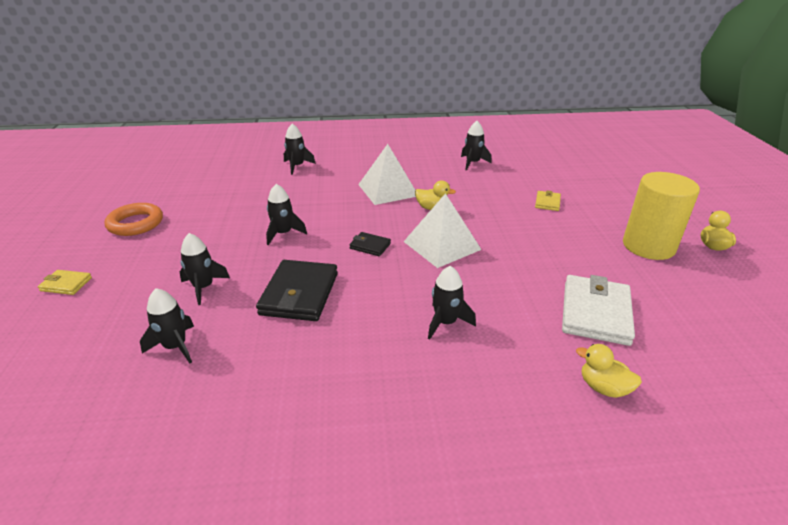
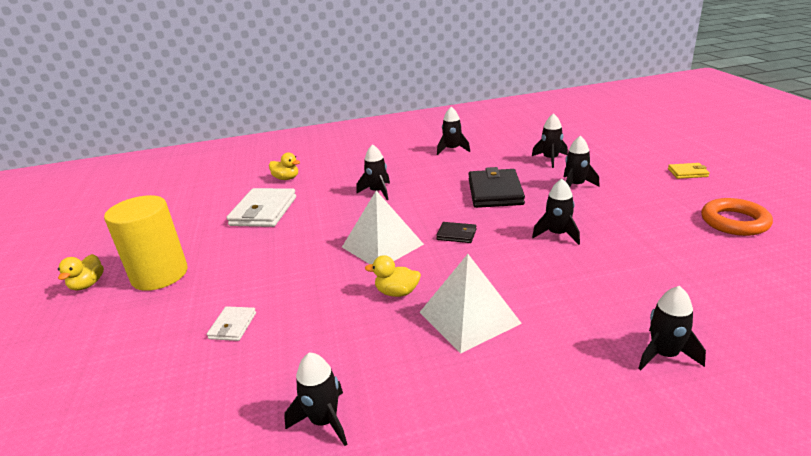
camera: 175 degrees right, 5 degrees down
yellow wallet [535,190,561,211] -> white wallet [207,306,256,341]
none -> black rocket [437,107,470,155]

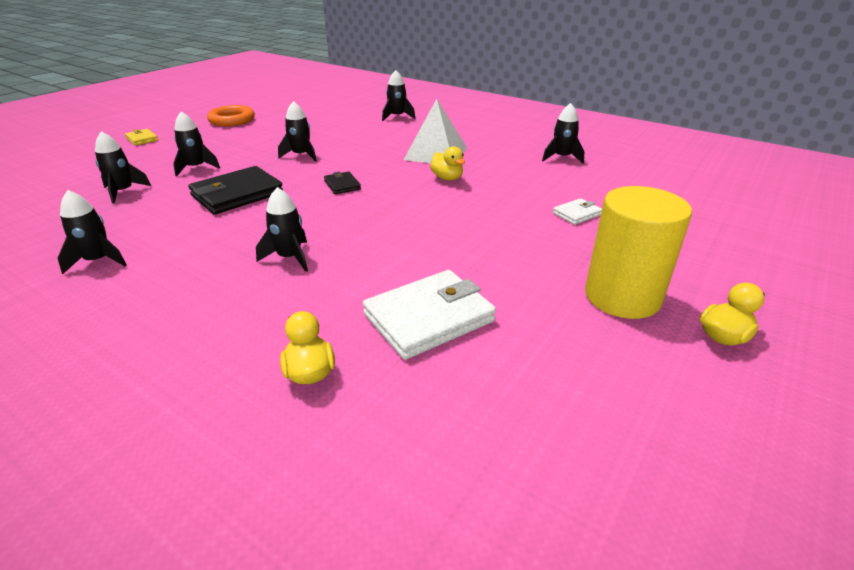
camera: 135 degrees left, 5 degrees up
white pyramid [342,191,424,264] -> none

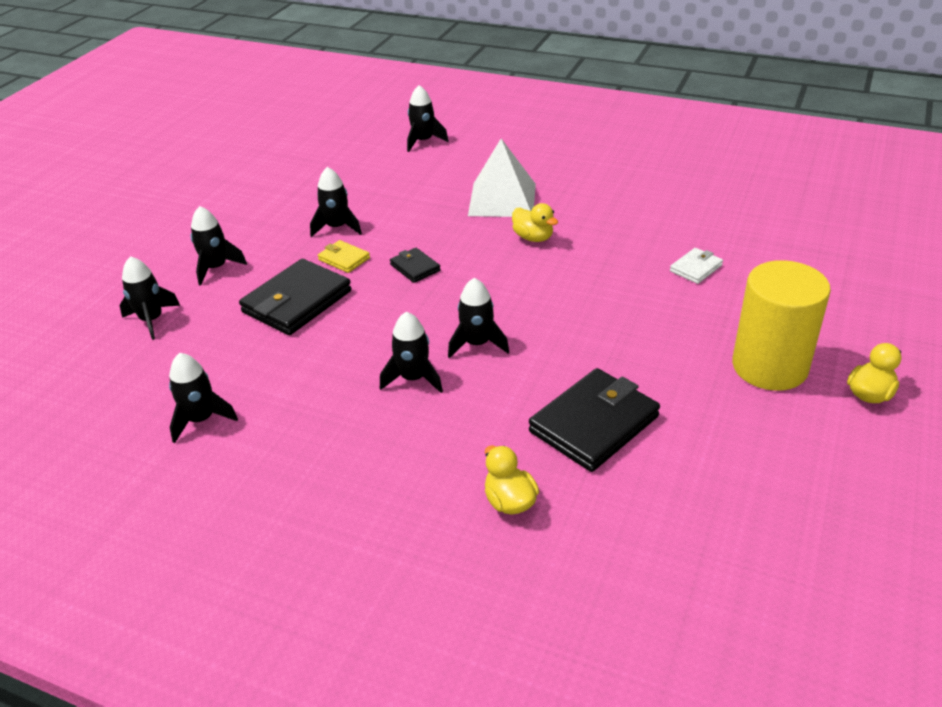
camera: 10 degrees left, 5 degrees up
yellow wallet [125,129,158,146] -> yellow wallet moved to [318,240,370,273]
orange ring [207,105,255,126] -> none
white wallet [363,270,496,360] -> black wallet [529,368,660,472]
black rocket [542,103,585,163] -> black rocket moved to [448,278,509,358]

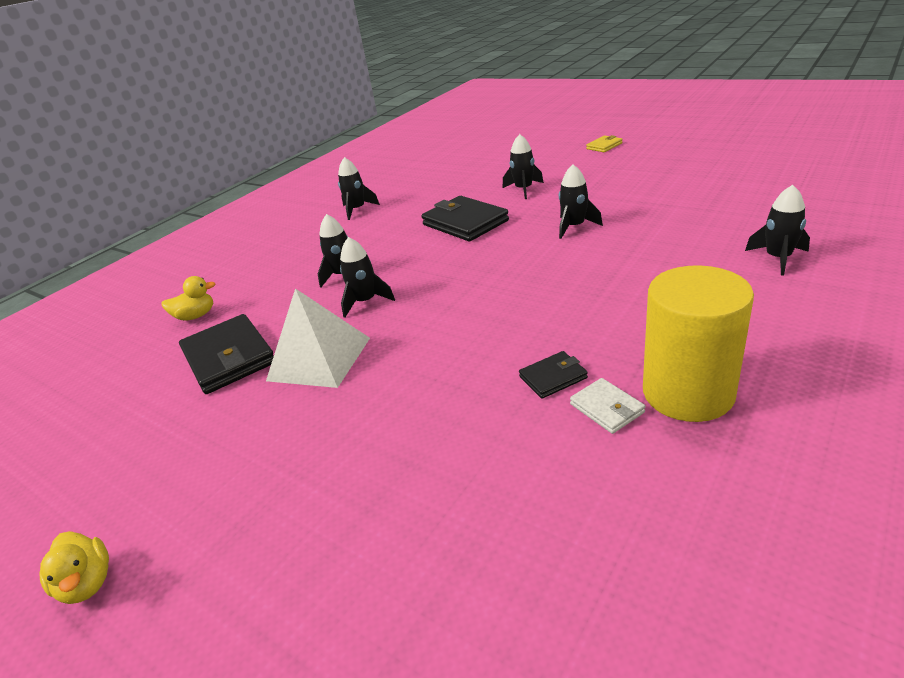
camera: 105 degrees right, 5 degrees down
black rocket [120,256,180,340] -> none
yellow wallet [318,240,370,273] -> yellow wallet moved to [586,135,623,152]
black wallet [390,248,441,283] -> black wallet moved to [519,351,588,399]
white pyramid [468,139,536,217] -> white pyramid moved to [266,288,370,388]
yellow duck [512,203,558,242] -> none
white wallet [670,248,723,284] -> white wallet moved to [570,378,646,434]
yellow cylinder [732,260,831,391] -> yellow cylinder moved to [643,265,754,422]

